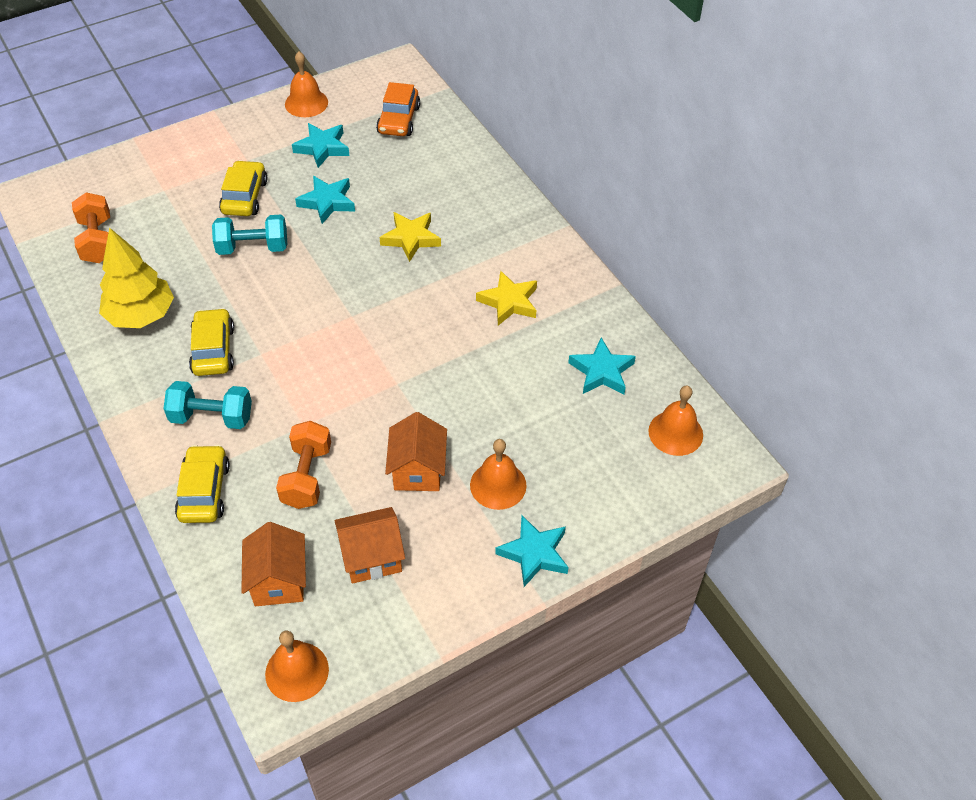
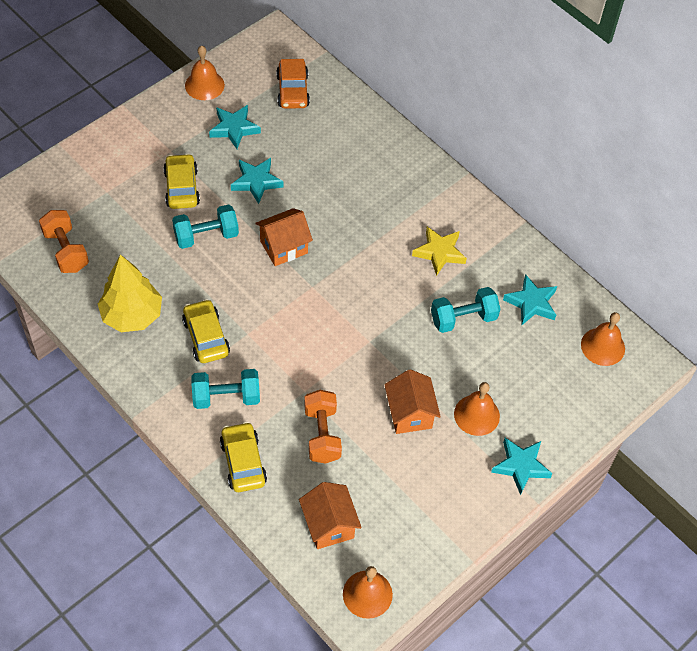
camera: 15 degrees left, 5 degrees up
orange house [335,507,405,584] -> orange house moved to [255,208,313,266]
yellow star [379,212,441,262] -> none
none -> turquoise dumbbell [431,287,500,333]

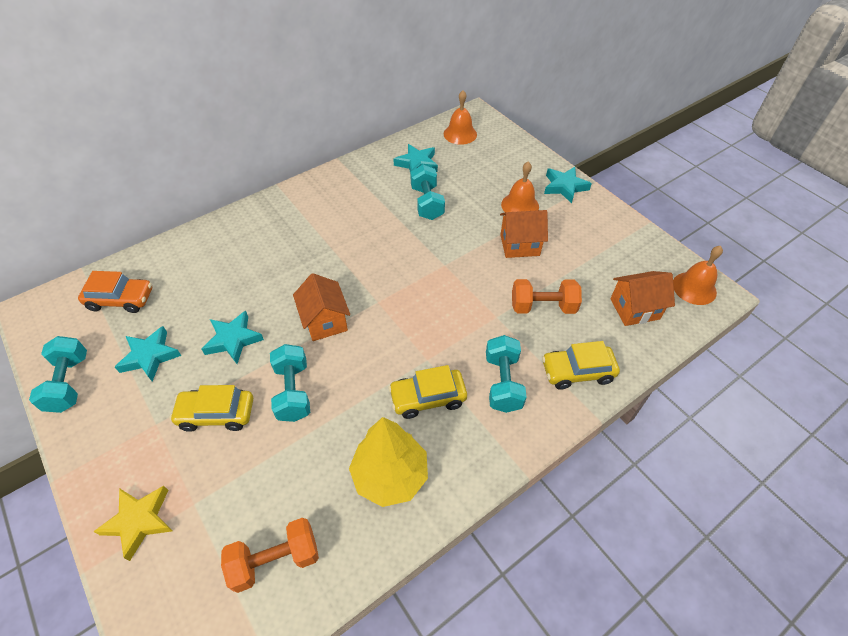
camera: 80 degrees left, 5 degrees down
orange bell [185,45,225,100] -> turquoise dumbbell [29,336,87,413]
yellow star [412,227,467,276] -> yellow star moved to [93,486,172,561]

